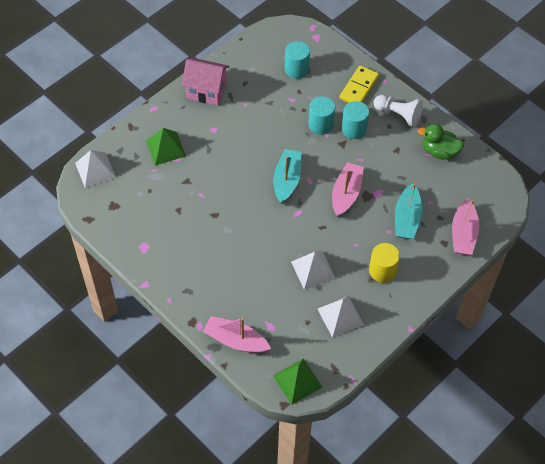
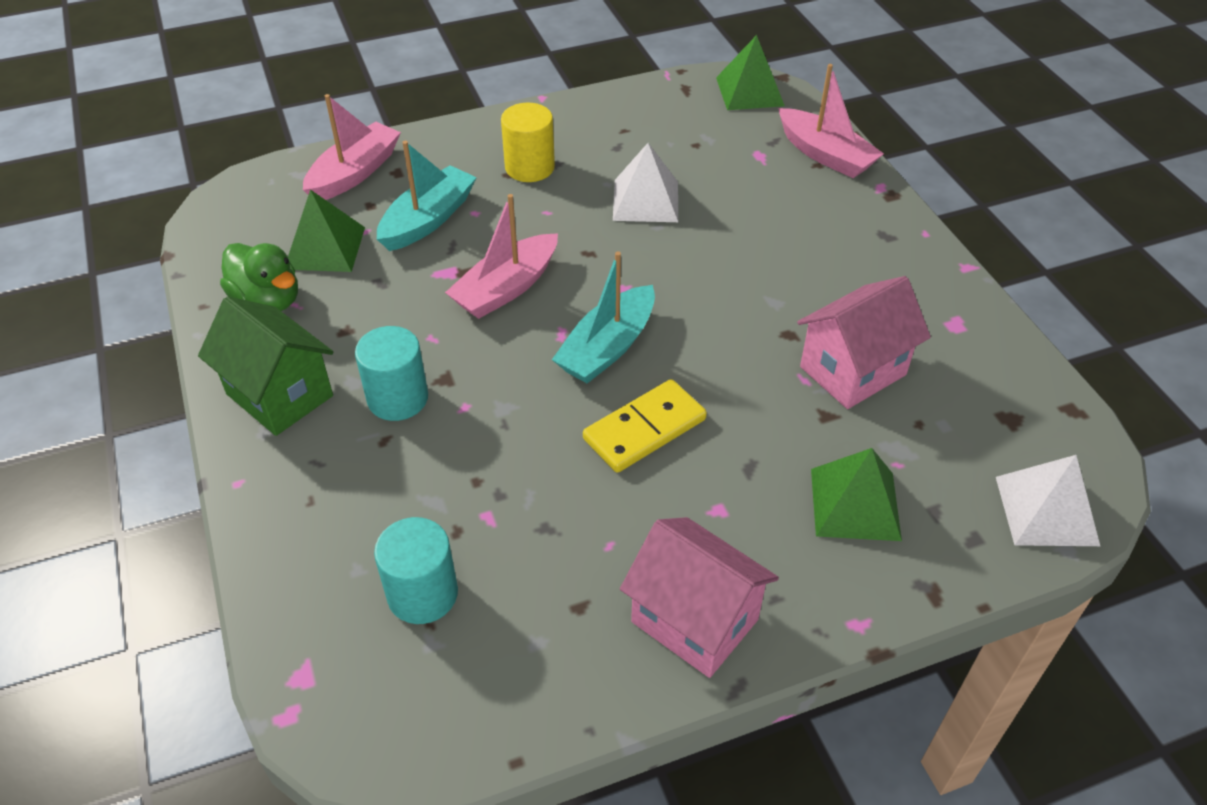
camera: 155 degrees left, 10 degrees down
turquoise cylinder [308,96,335,134] -> none
white pyramid [318,296,364,338] -> none
yellow domino [339,66,379,103] -> yellow domino moved to [583,379,707,473]
white pawn [374,95,423,127] -> green house [198,296,334,436]
none -> green pyramid [288,189,365,272]
none -> pink house [797,276,931,409]

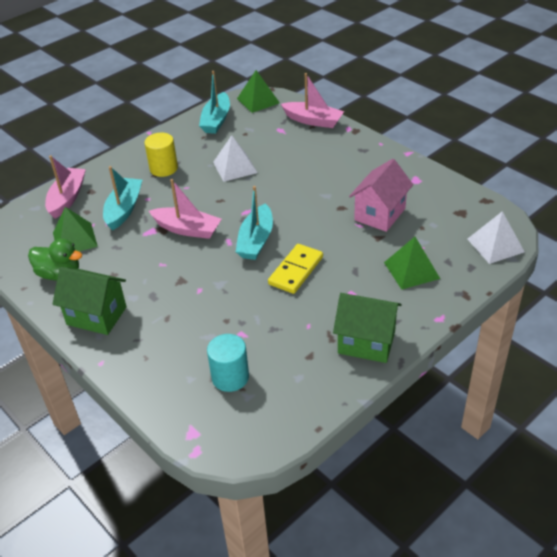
camera: 20 degrees left, 5 degrees down
turquoise cylinder [355,326,428,421] -> none
pink boat [445,194,558,319] -> pink boat turned 90 degrees counterclockwise [149,179,222,239]
pink house [620,517,779,678] -> green house [333,293,402,363]
none -> turquoise boat [199,71,230,134]

